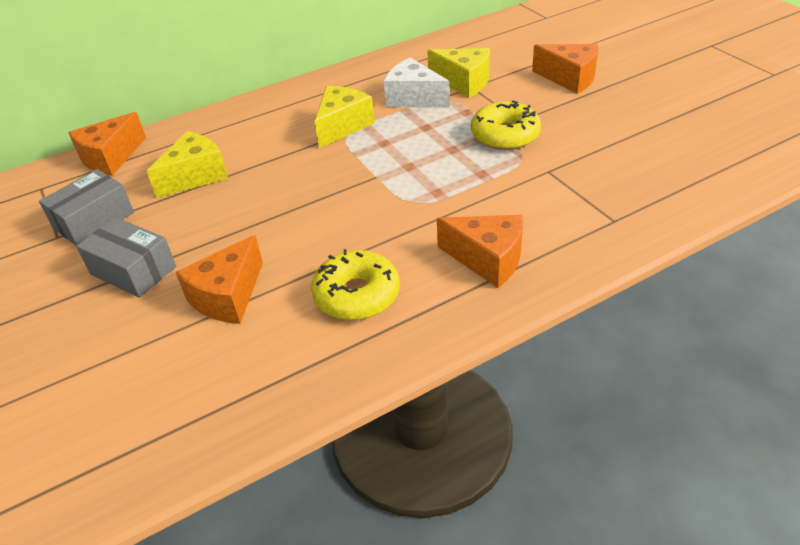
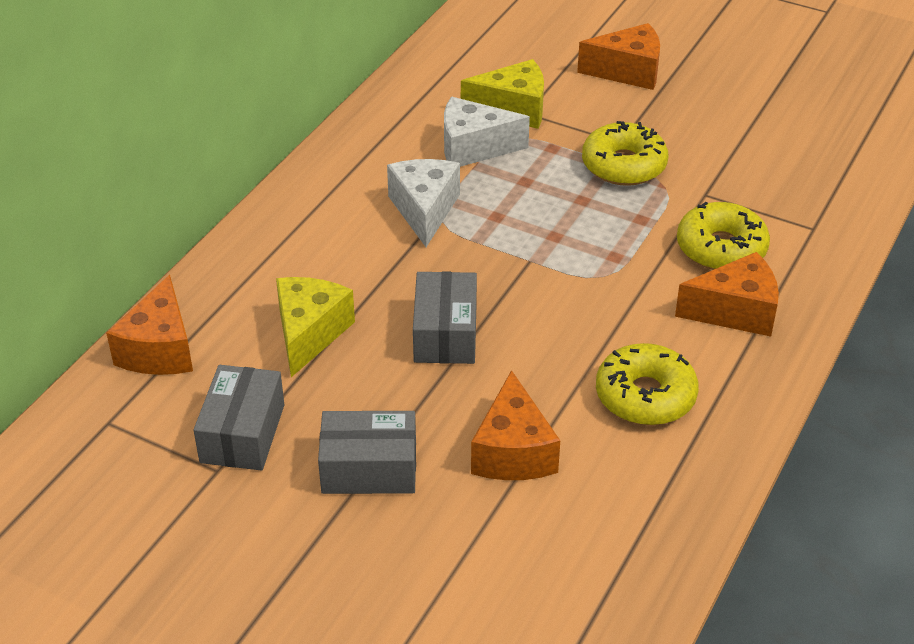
camera: 35 degrees left, 0 degrees up
yellow cheese [314,86,375,148] -> white cheese [387,159,460,247]
none -> grey box [413,272,477,364]
none -> yellow donut [677,202,770,270]

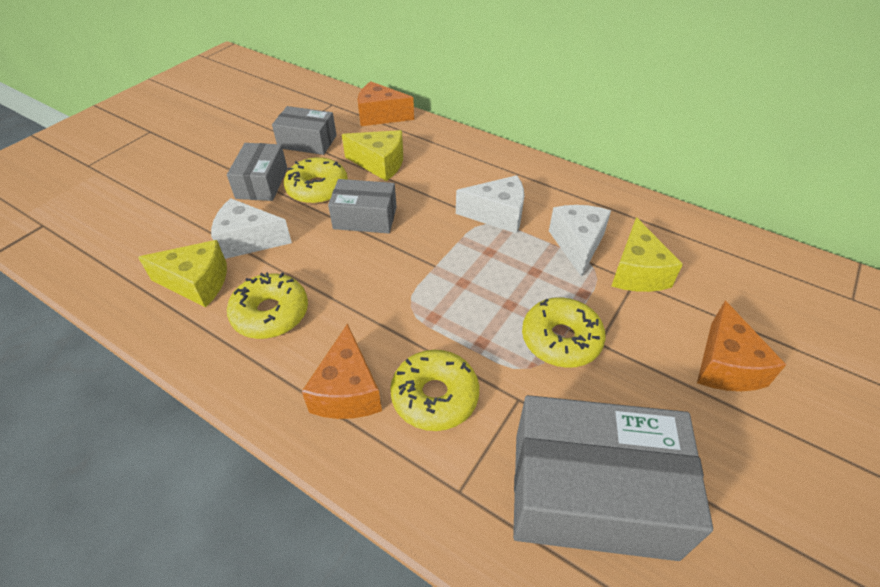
camera: 95 degrees right, 5 degrees up
orange cheese [471,370,560,480] -> white cheese [211,198,292,259]
none -> yellow cheese [138,240,227,308]
none -> yellow donut [284,157,348,204]
none -> grey box [513,395,713,561]

